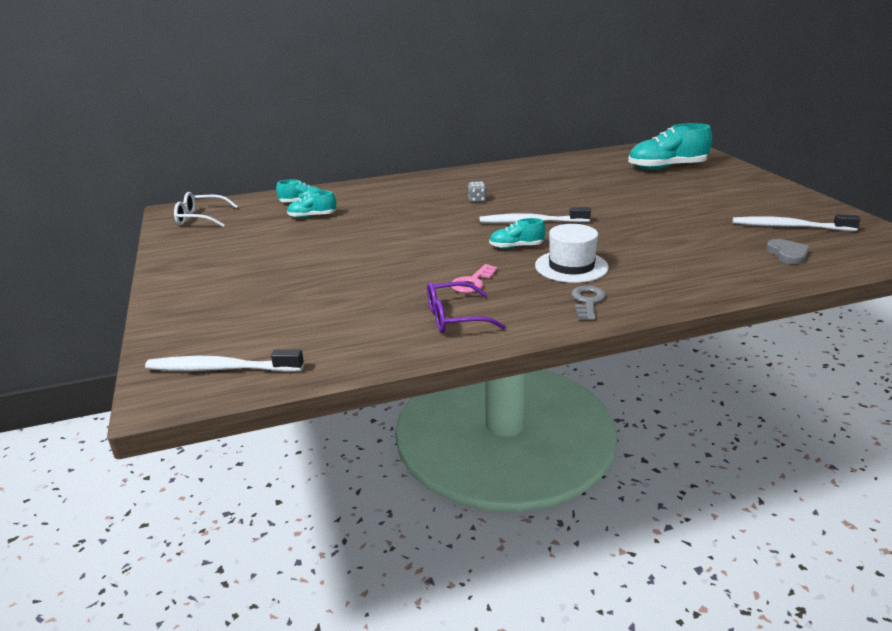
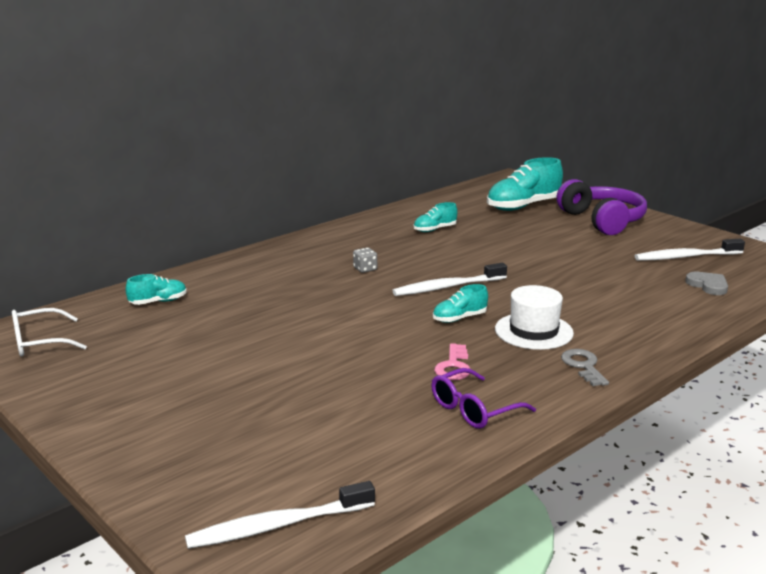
camera: 25 degrees left, 5 degrees down
turquoise shoe [287,191,336,218] -> turquoise shoe moved to [413,202,457,232]
none -> purple headphones [556,179,647,235]

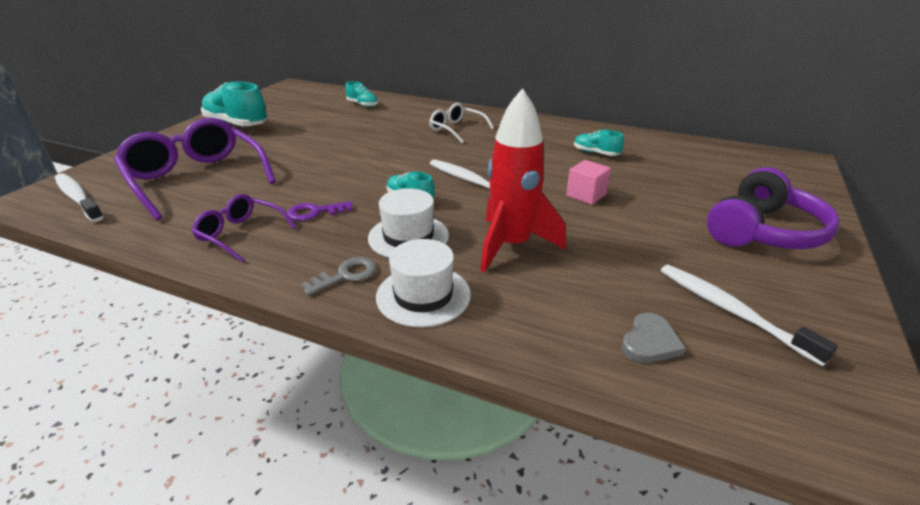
camera: 65 degrees right, 10 degrees up
white glasses [12,308,87,356] -> white glasses moved to [429,103,494,143]
grey dice [353,247,377,273] -> none
pink key [434,343,470,380] -> purple key [287,201,352,221]
turquoise shoe [487,157,563,211] -> turquoise shoe moved to [201,82,268,126]
none -> purple glasses [114,118,276,220]
none -> white hat [376,239,471,327]
none -> red rocket [480,88,566,273]
none -> pink cube [566,160,611,205]

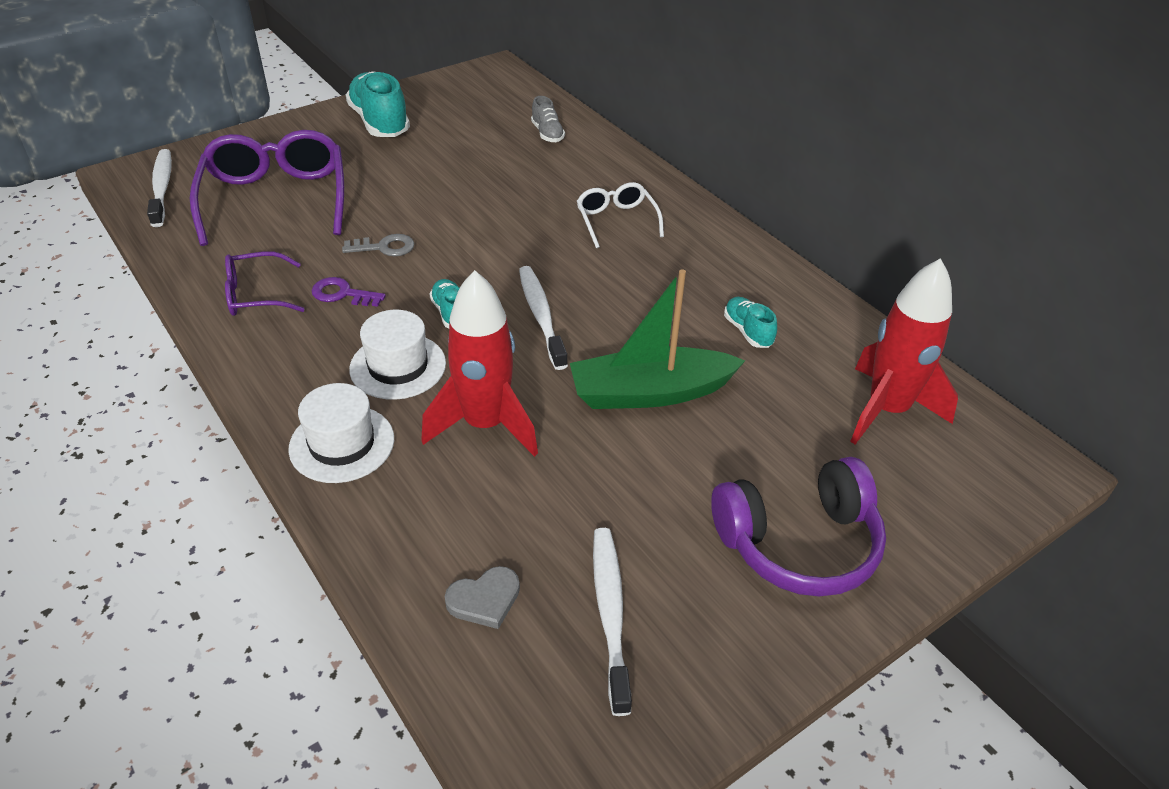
camera: 30 degrees right, 10 degrees up
purple glasses [192,194,296,262] -> purple glasses turned 75 degrees counterclockwise [225,251,305,316]
grey key [301,257,377,296] -> grey key moved to [342,234,414,256]
turquoise shoe [345,81,378,107] -> grey shoe [531,96,565,142]
pink cube [566,160,611,205] -> green boat [570,269,745,409]
none -> red rocket [850,258,958,445]

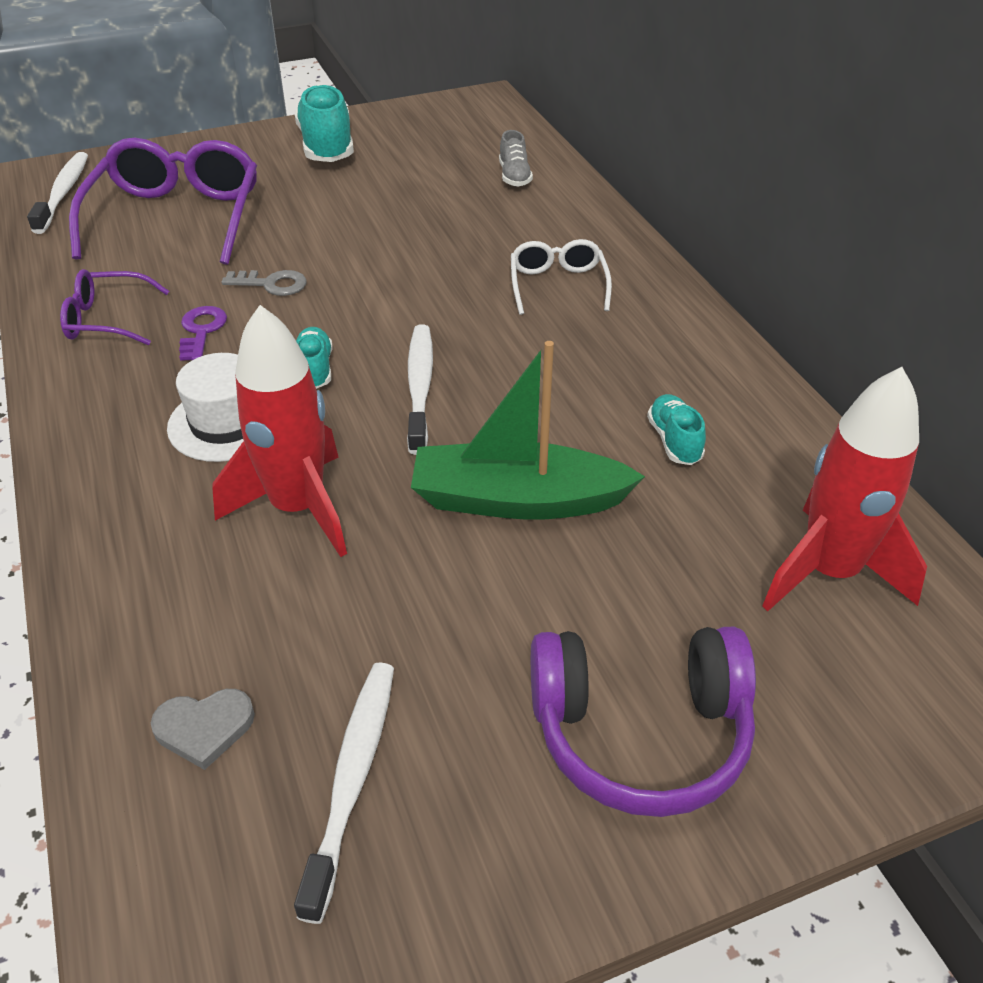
camera: 15 degrees right, 0 degrees up
white hat [288,383,394,483] -> none
purple key [312,277,386,307] -> purple key turned 60 degrees clockwise [179,306,227,361]

